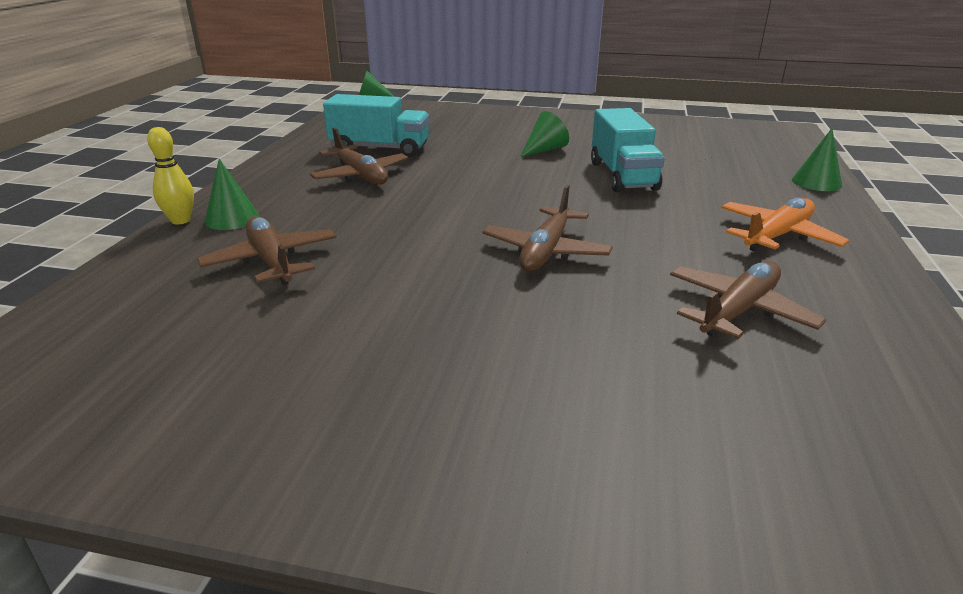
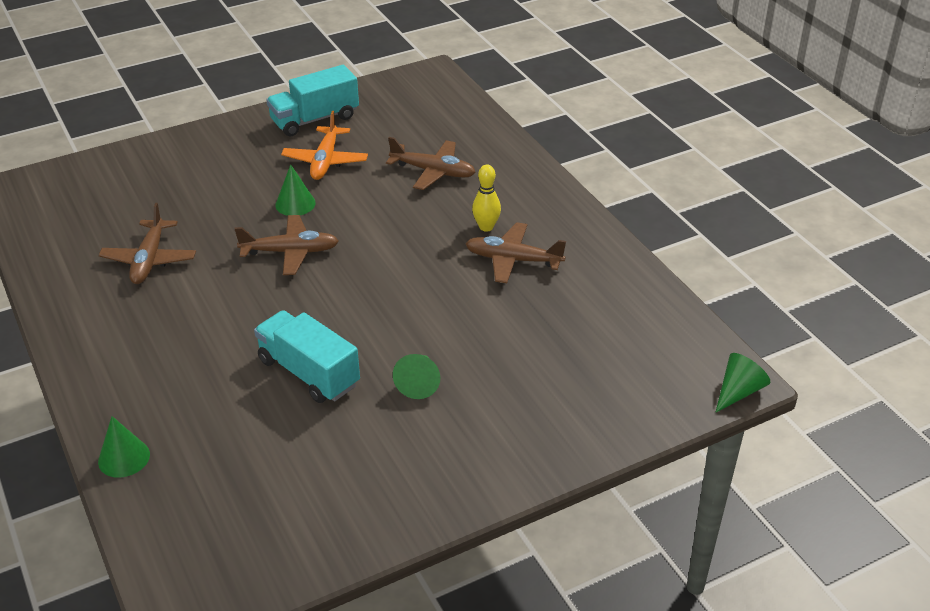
camera: 140 degrees right, 10 degrees up
yellow bowling pin [147,127,194,224] -> yellow bowling pin moved to [472,165,501,232]
green cone [204,159,259,230] -> green cone moved to [275,164,316,216]
turquoise truck [323,94,430,157] -> turquoise truck moved to [266,65,359,136]
brown plane [483,185,613,271] -> brown plane turned 105 degrees clockwise [235,215,339,275]
orange plane [721,198,849,252] -> orange plane moved to [281,111,368,180]

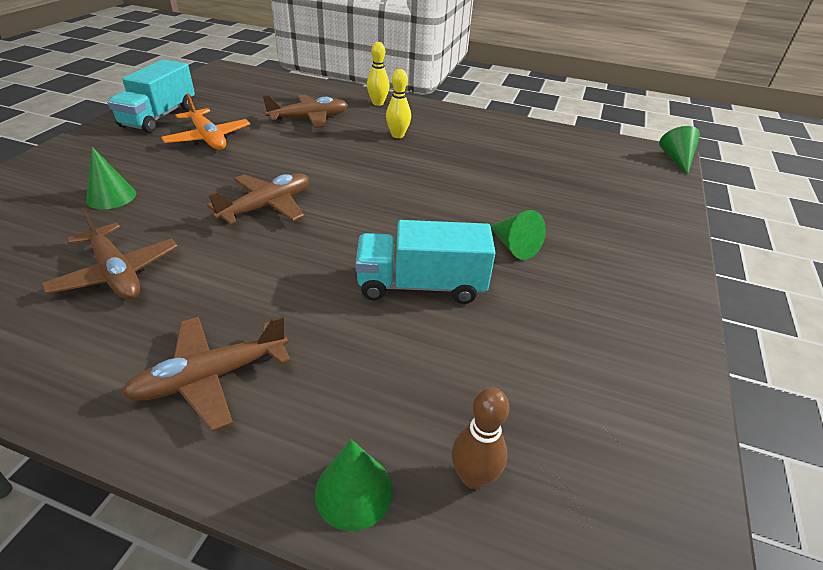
camera: 45 degrees left, 0 degrees up
green cone [275,164,316,216] -> green cone moved to [86,147,136,209]
brown plane [465,222,566,283] -> brown plane moved to [121,316,291,431]
none -> yellow bowling pin [367,42,390,106]
none -> brown bowling pin [452,387,509,489]

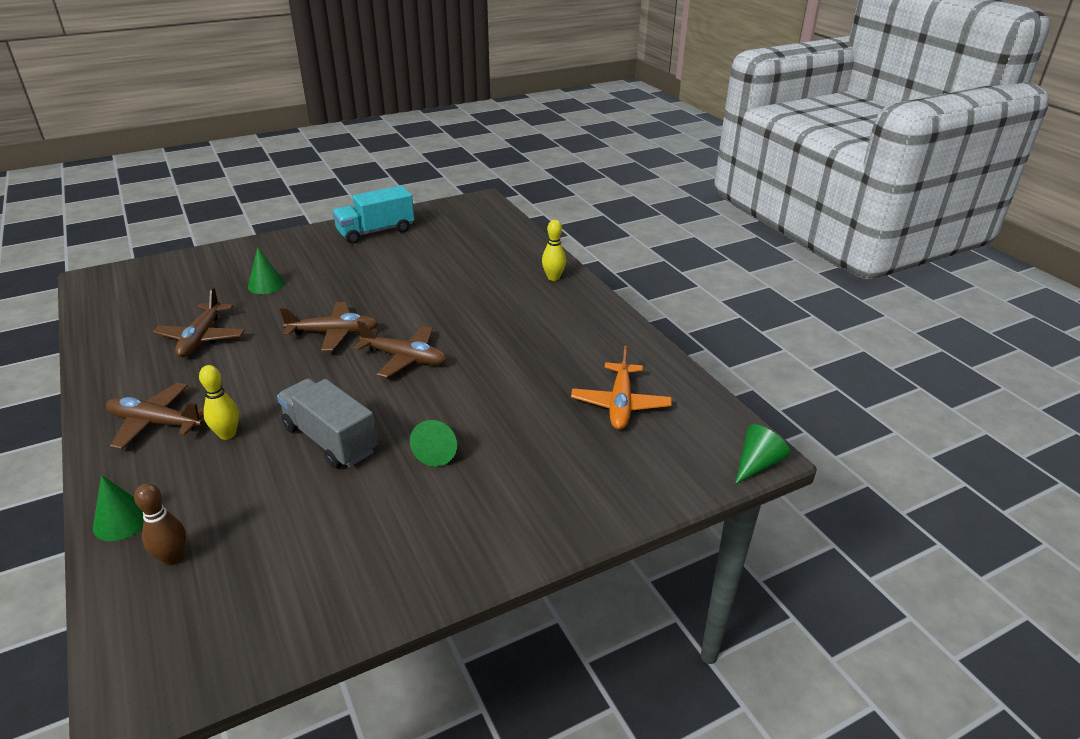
camera: 45 degrees right, 5 degrees down
orange plane [161,94,250,150] -> orange plane moved to [571,346,672,430]
brown plane [263,94,348,128] -> brown plane moved to [354,321,447,378]
turquoise truck [355,220,496,304] -> grey truck [277,378,378,469]
yellow bowling pin [386,69,411,138] -> yellow bowling pin moved to [199,365,239,440]

